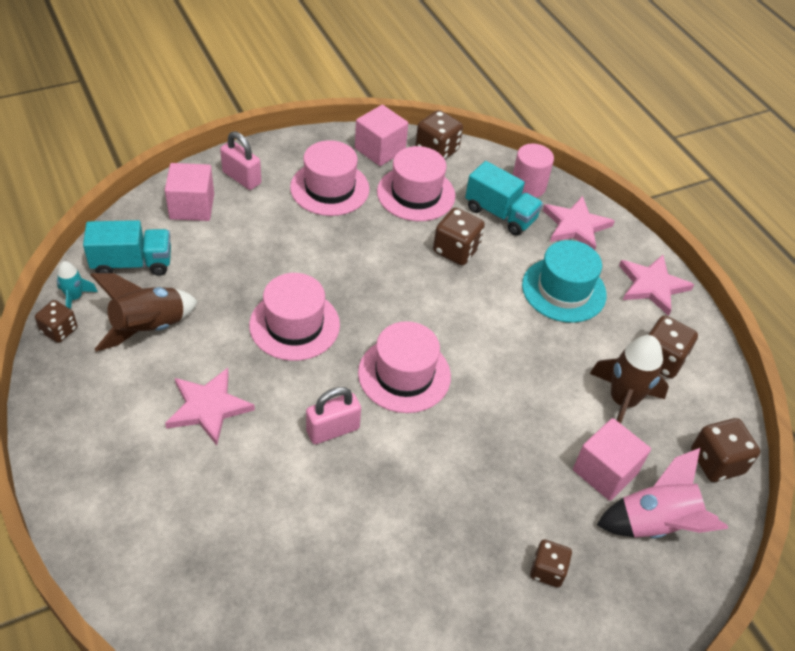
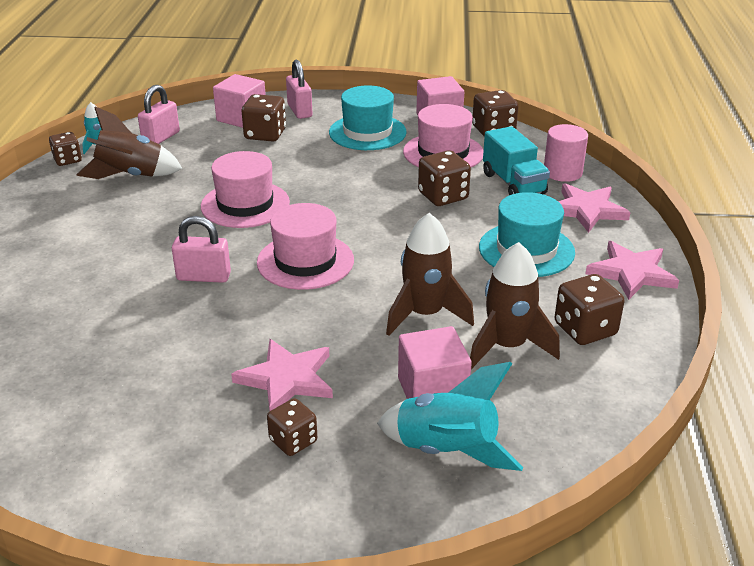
camera: 35 degrees right, 15 degrees down
turquoise truck [83,220,171,276] -> pink padlock [138,85,180,144]
pink star [165,368,255,446] -> pink star moved to [231,339,333,411]
pink hat [290,140,369,216] -> turquoise hat [329,85,407,150]
pink rocket [597,448,728,538] -> turquoise rocket [377,362,524,471]
brown dice [691,418,760,482] -> brown dice moved to [242,94,286,142]
none -> brown rocket [386,213,474,336]

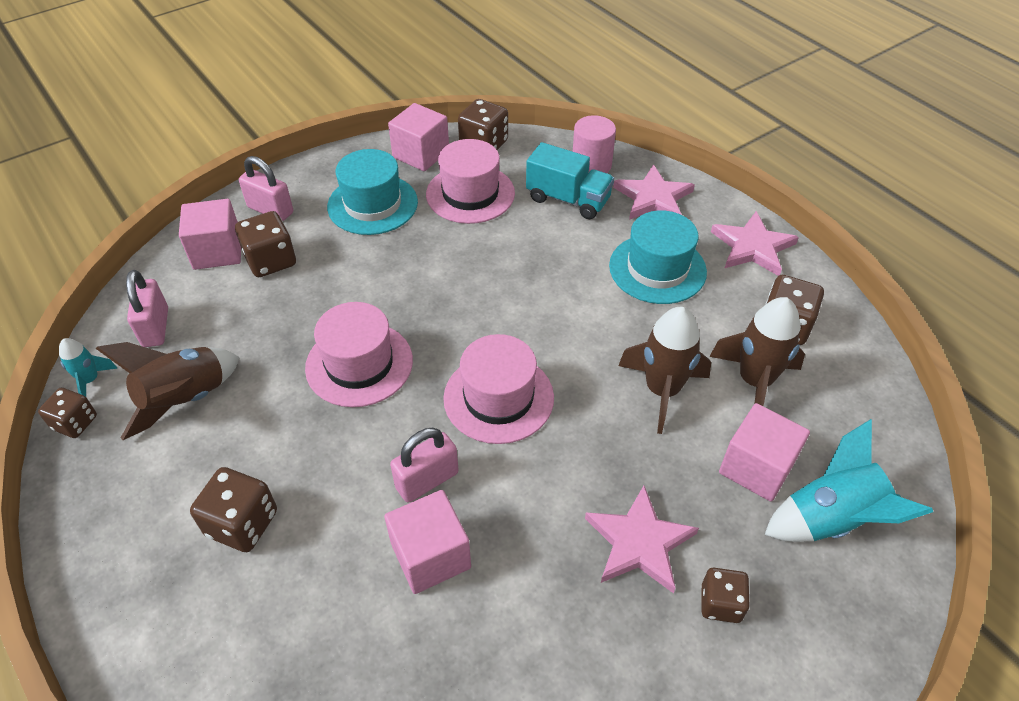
camera: 40 degrees left, 15 degrees up
brown dice [418,150,471,206] -> brown dice moved to [190,467,277,552]
none -> pink cube [384,490,471,594]

